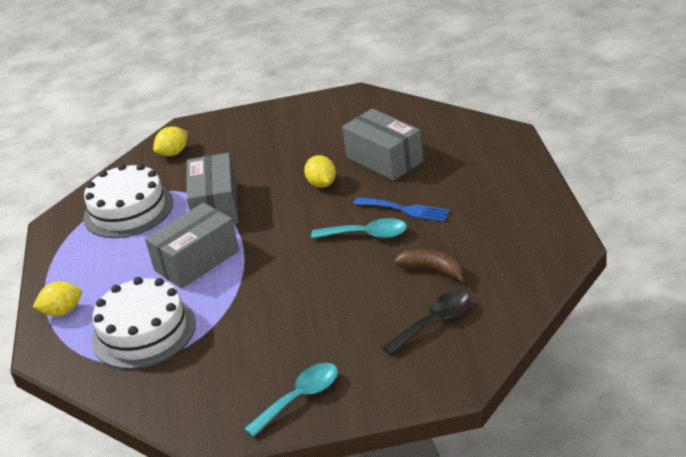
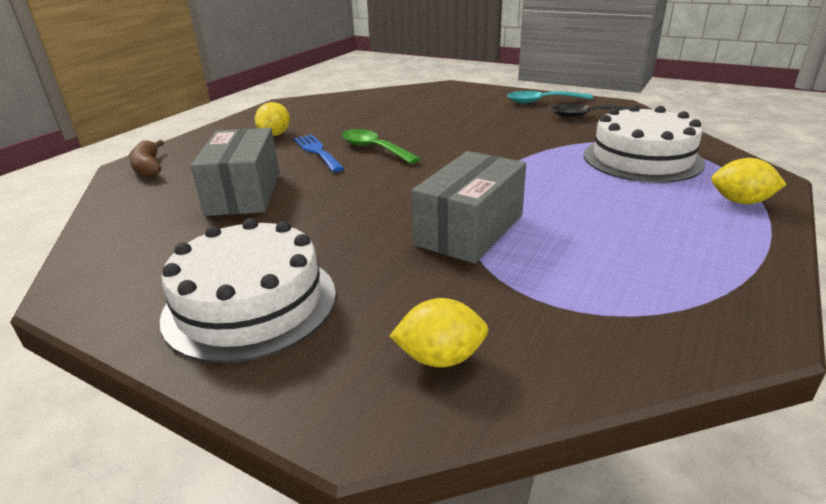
camera: 145 degrees left, 5 degrees down
white cake [83,164,173,238] -> white cake moved to [160,218,336,363]
grey box [145,202,239,289] -> none
yellow lemon [304,155,336,188] -> yellow lemon moved to [255,102,290,136]
turquoise spoon [311,218,407,239] -> green spoon [342,129,421,164]
black spoon [383,291,471,355] -> black spoon moved to [551,104,641,117]
brown banana [394,249,465,283] -> brown banana moved to [129,140,164,177]

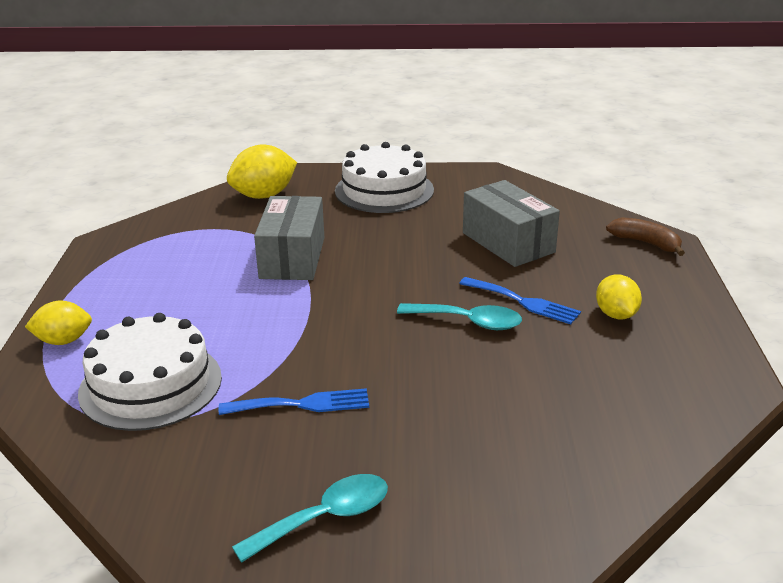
camera: 150 degrees right, 0 degrees up
green spoon [342,129,421,164] -> turquoise spoon [397,303,522,330]
yellow lemon [389,298,488,367] -> yellow lemon [227,145,297,199], size x1.56
black spoon [551,104,641,117] -> none
none -> blue fork [219,388,369,415]

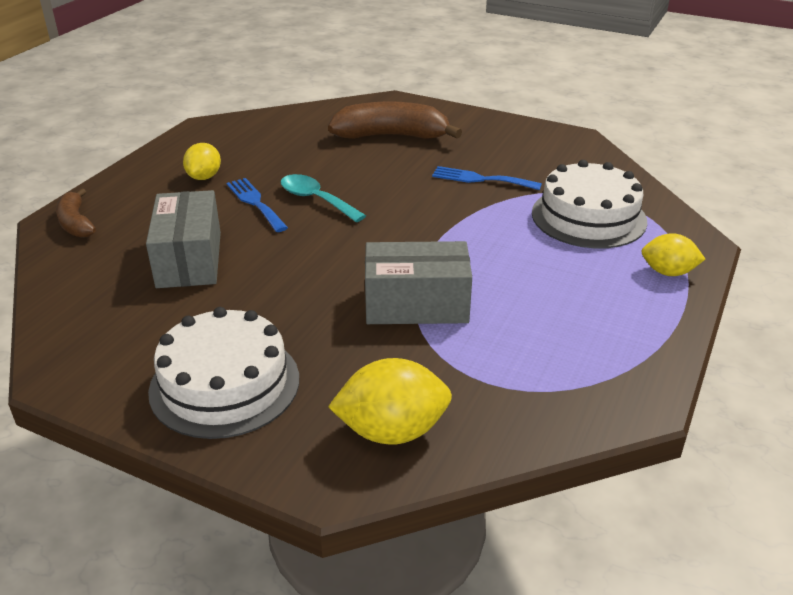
camera: 155 degrees left, 5 degrees up
turquoise spoon [232,474,388,563] -> none
grey box [254,196,324,280] -> grey box turned 60 degrees clockwise [365,241,472,324]
none -> brown banana [328,101,462,139]

